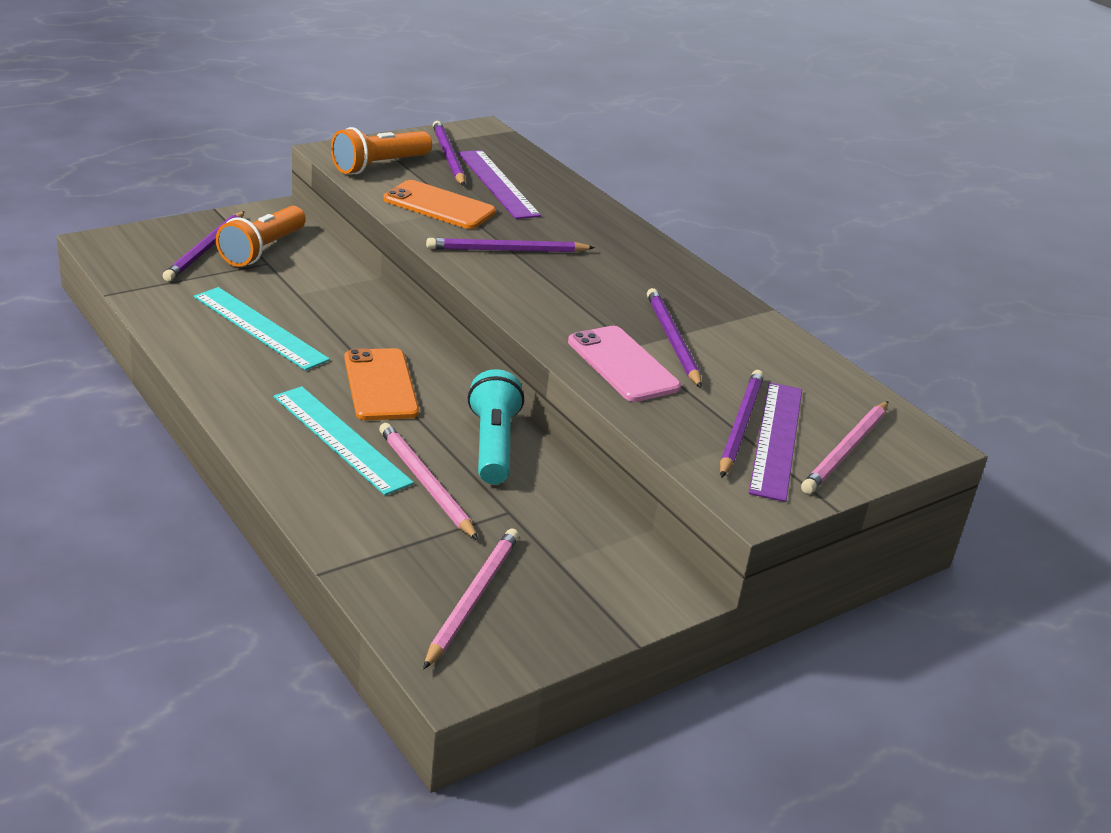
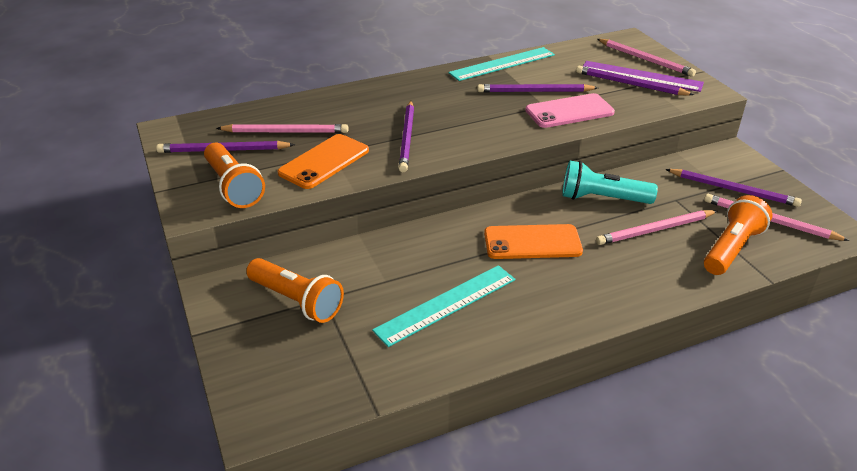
camera: 75 degrees left, 5 degrees up
purple pencil [163,211,245,281] -> purple pencil moved to [665,169,802,207]
turquoise ruler [274,386,414,495] -> turquoise ruler moved to [448,47,555,81]
purple ruler [458,150,541,219] -> pink pencil [216,124,348,133]
none -> orange flashlight [704,195,773,275]

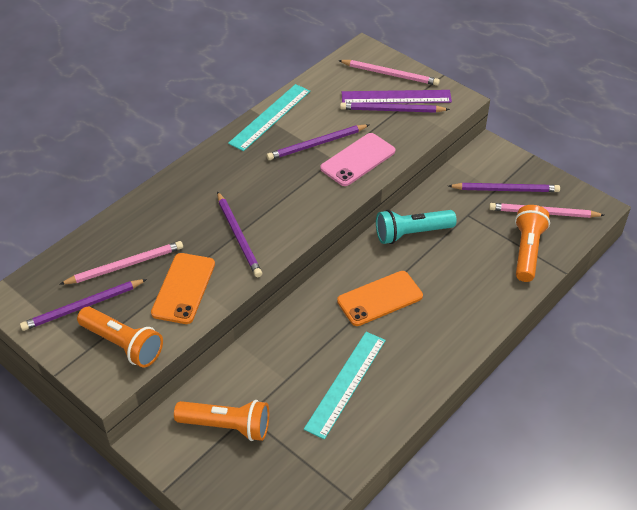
camera: 25 degrees left, 10 degrees up
pink pencil [596,210,717,245] -> none

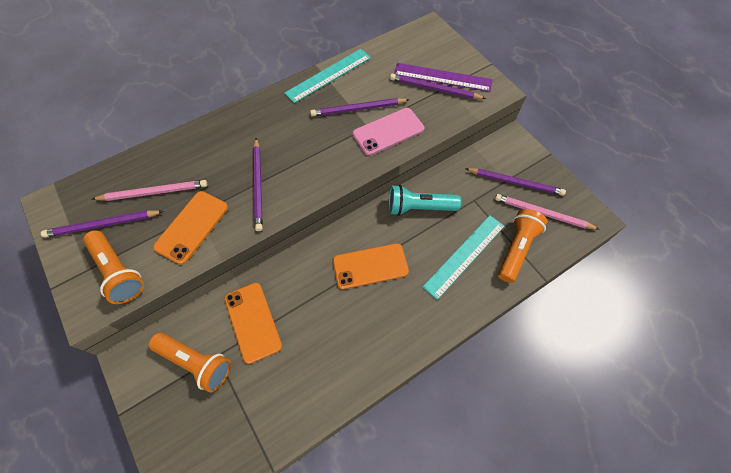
camera: 15 degrees right, 15 degrees up
turquoise ruler [304,332,386,439] -> turquoise ruler moved to [422,215,504,300]
pink pencil [338,60,440,86] -> none
none -> orange phone [224,283,282,364]

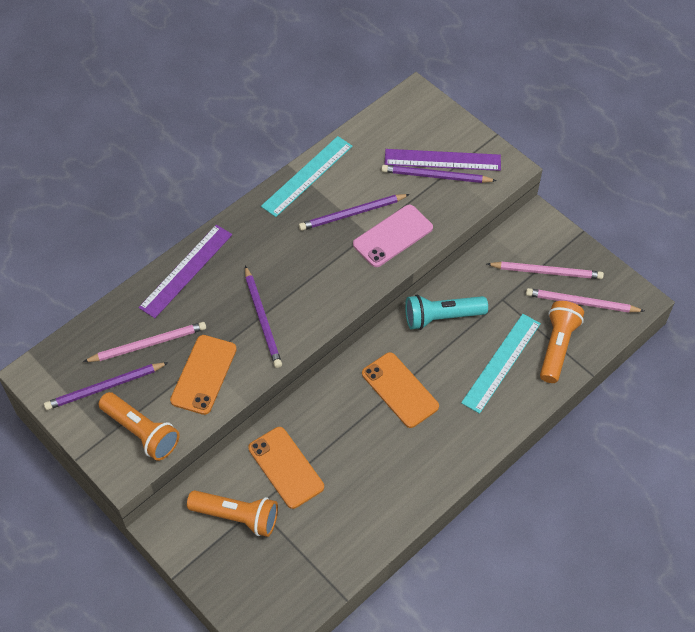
camera: 10 degrees left, 5 degrees down
orange phone [333,243,409,289] -> orange phone turned 75 degrees clockwise [362,352,439,428]
purple pencil [465,168,566,196] -> pink pencil [487,261,604,279]
none -> purple ruler [138,225,232,318]

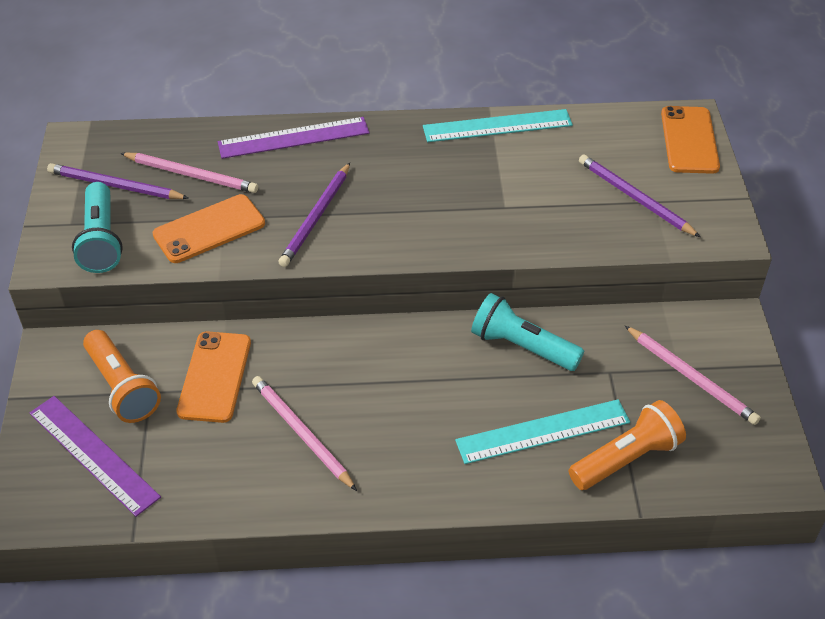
camera: 40 degrees right, 10 degrees down
orange flashlight [99,392,180,461] -> turquoise flashlight [72,182,123,273]
purple pencil [299,194,410,231] -> none
pink phone [353,205,433,267] -> none
orange phone [362,352,439,428] -> orange phone moved to [661,106,720,174]
purple ruler [385,149,501,171] -> purple ruler moved to [30,396,161,517]
pink pencil [526,288,644,313] -> pink pencil moved to [252,376,357,491]

